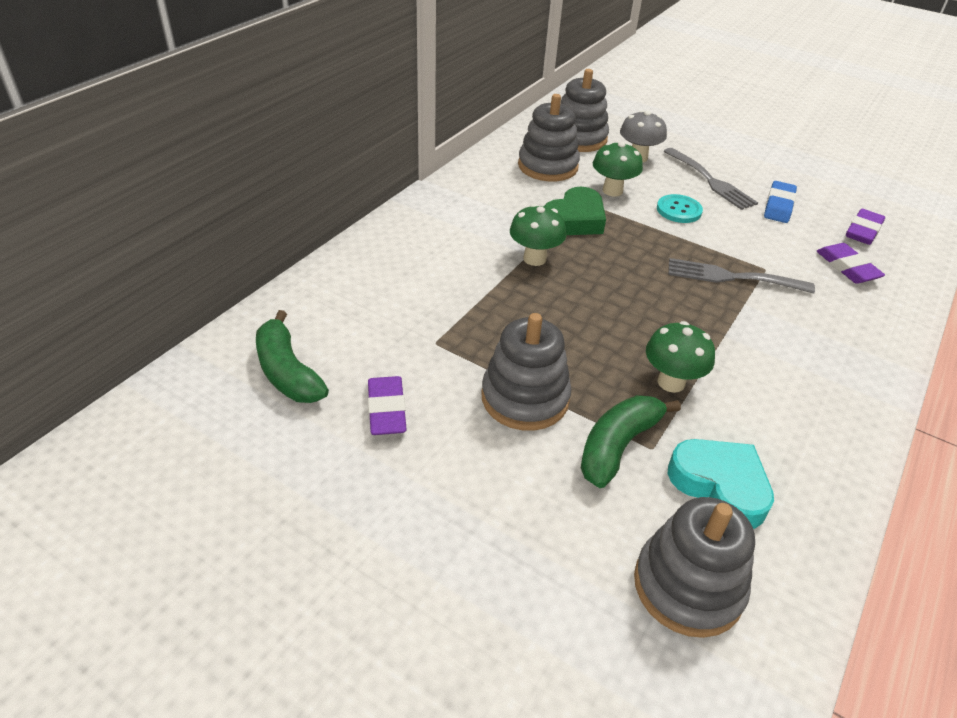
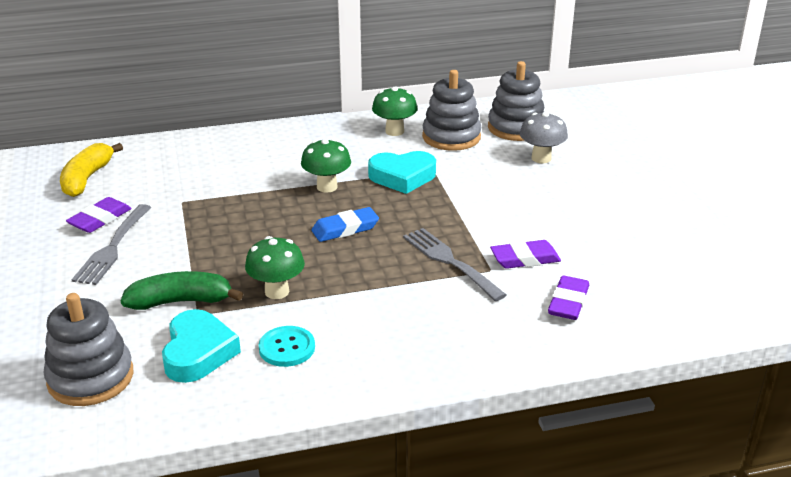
camera: 45 degrees right, 10 degrees down
green banana [256,310,329,403] -> yellow banana [60,143,123,197]
grey stacking toy [482,313,572,431] -> none
green heart [544,187,606,235] -> turquoise heart [368,151,436,194]
green mushroom [593,142,643,197] -> green mushroom moved to [372,86,418,136]
turquoise button [657,194,703,223] -> turquoise button moved to [259,326,315,367]
grey fork [663,148,758,210] -> grey fork moved to [72,204,151,285]
blue eraser [764,181,797,223] -> blue eraser moved to [312,207,379,242]
purple eraser [846,209,885,245] -> purple eraser moved to [490,240,561,269]

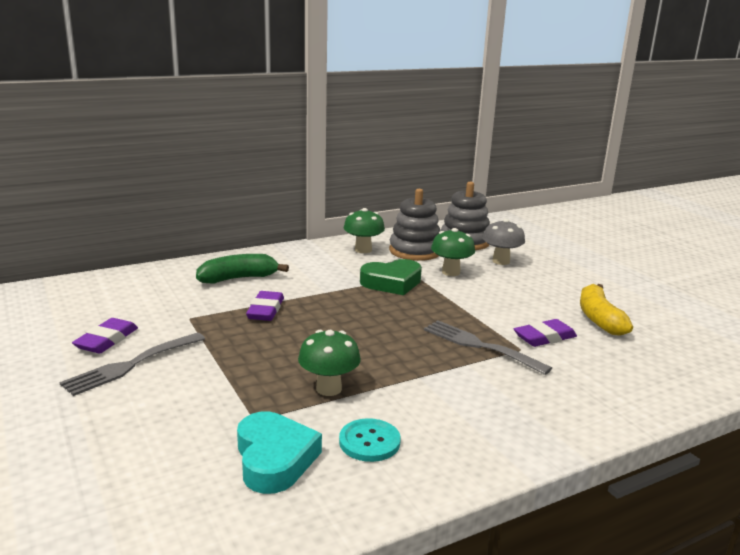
camera: 15 degrees left, 10 degrees down
grey stacking toy [44,293,133,406] -> none
yellow banana [60,143,123,197] -> yellow banana moved to [580,284,633,336]
grey fork [72,204,151,285] -> grey fork turned 45 degrees clockwise [60,333,205,396]
green banana [121,271,243,310] -> green banana moved to [196,254,289,284]
green mushroom [301,139,351,193] -> green mushroom moved to [431,228,475,276]
blue eraser [312,207,379,242] -> none
turquoise heart [368,151,436,194] -> green heart [360,259,422,295]
purple eraser [548,275,589,320] -> purple eraser moved to [246,291,284,321]

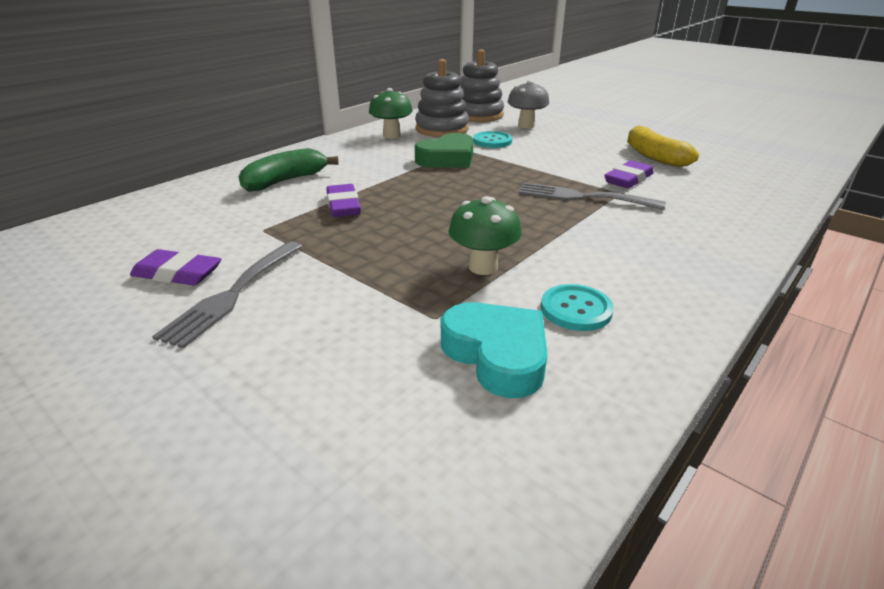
camera: 20 degrees left, 10 degrees up
purple eraser [72,318,138,353] -> purple eraser turned 75 degrees counterclockwise [130,249,221,285]
green mushroom [431,228,475,276] -> turquoise button [473,131,512,148]

